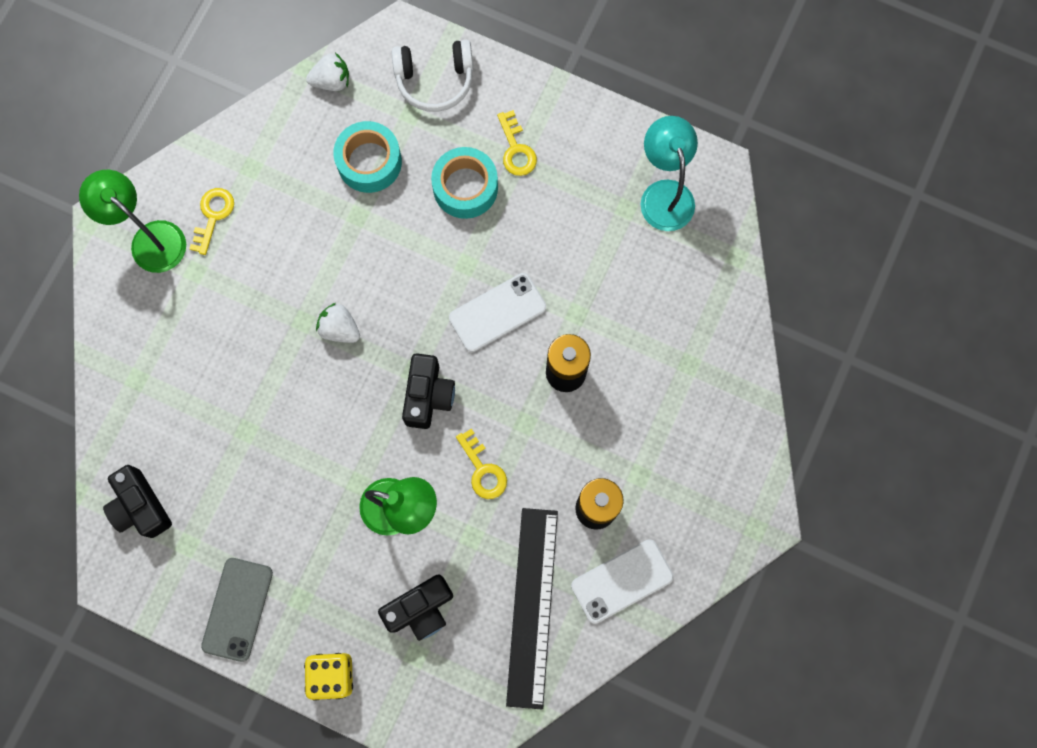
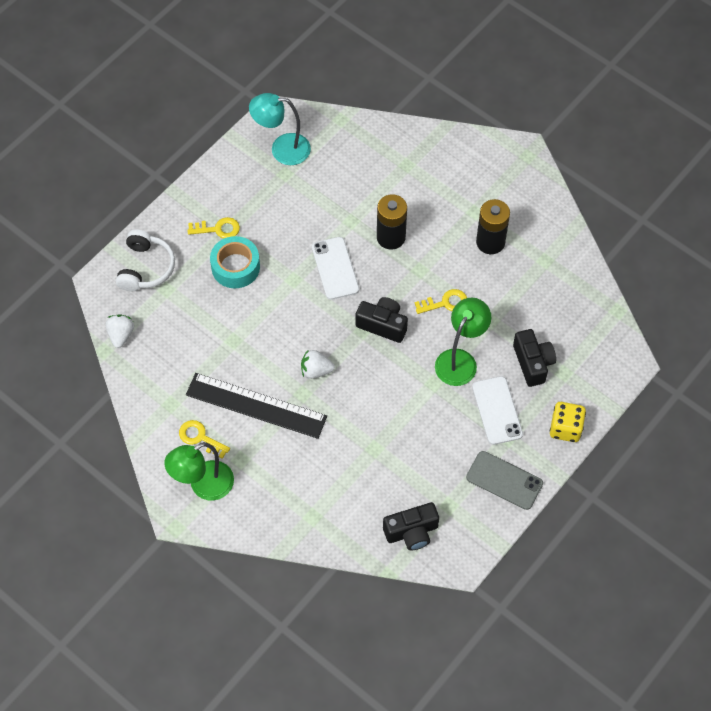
camera: 75 degrees left, 15 degrees down
white strawberry [316,303,360,343] -> white strawberry turned 45 degrees clockwise [301,349,335,379]
turquoise tape [333,121,402,193] -> none
black ruler [506,508,558,709] -> black ruler moved to [186,373,327,439]
white phone [571,539,674,624] -> white phone moved to [472,376,523,445]

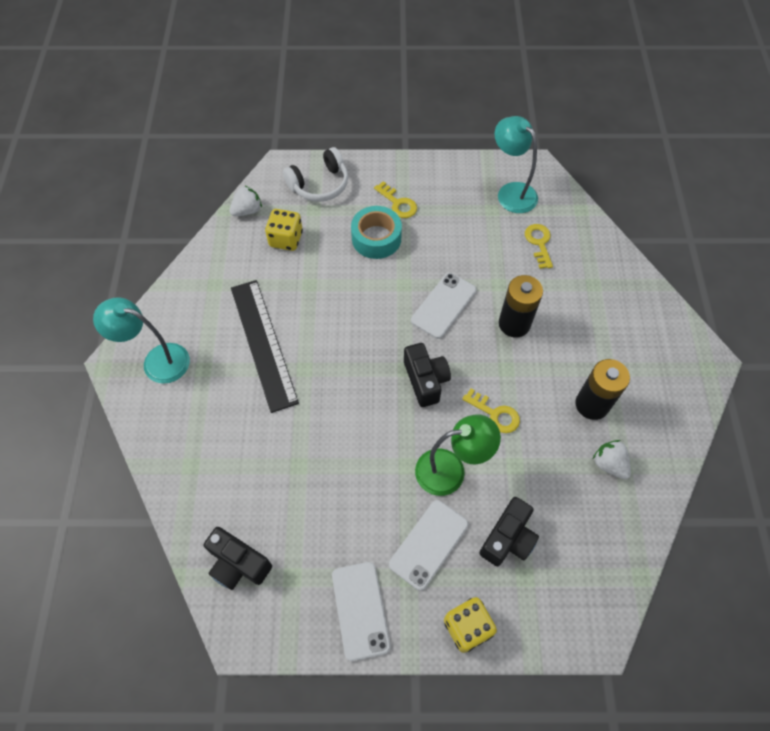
camera: 50 degrees right, 0 degrees up
green lamp [164,442,234,501] -> turquoise lamp [93,297,190,384]
yellow key [179,420,230,459] -> yellow key moved to [525,224,553,269]
white strawberry [301,349,335,379] -> white strawberry moved to [593,440,631,479]
grey phone [466,451,543,510] -> white phone [332,562,390,661]
none -> yellow dice [265,209,303,251]

